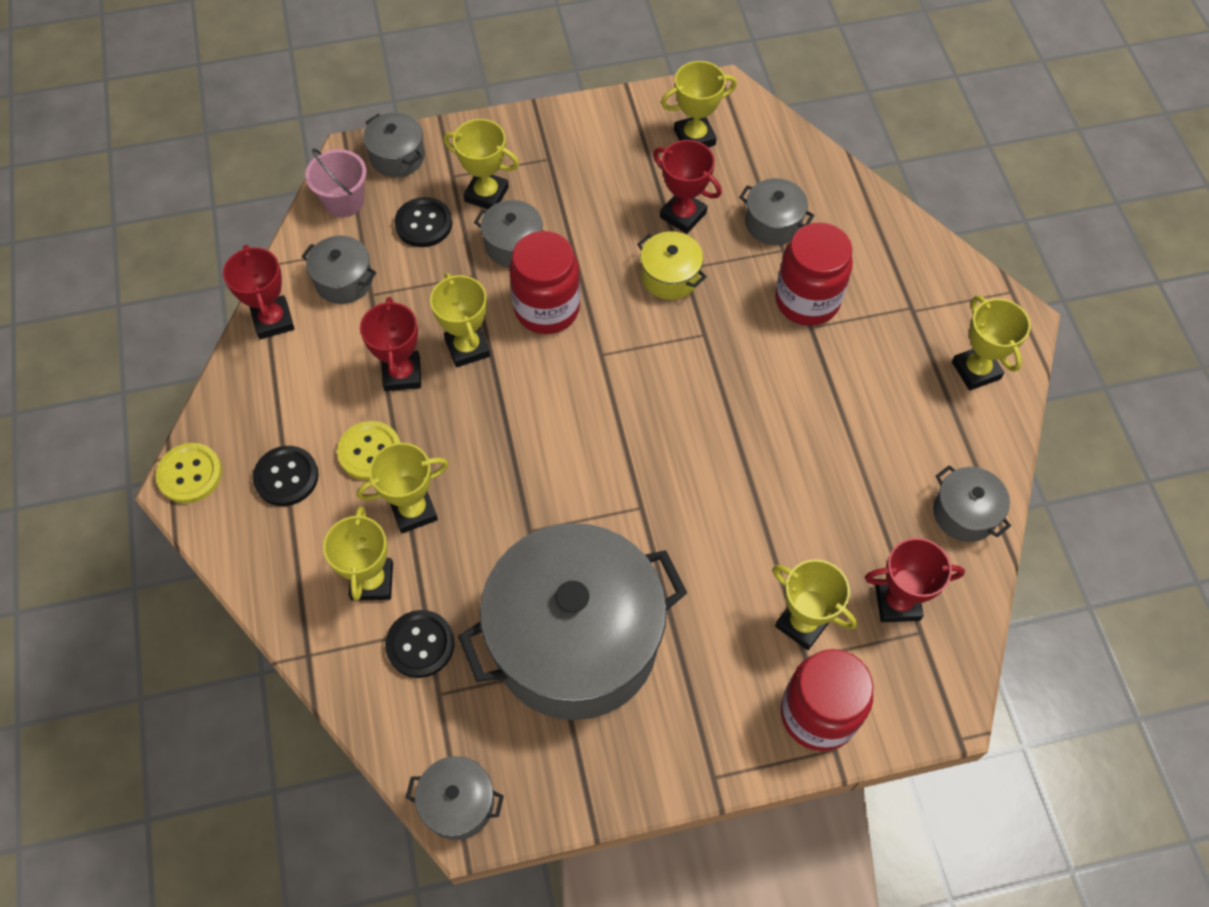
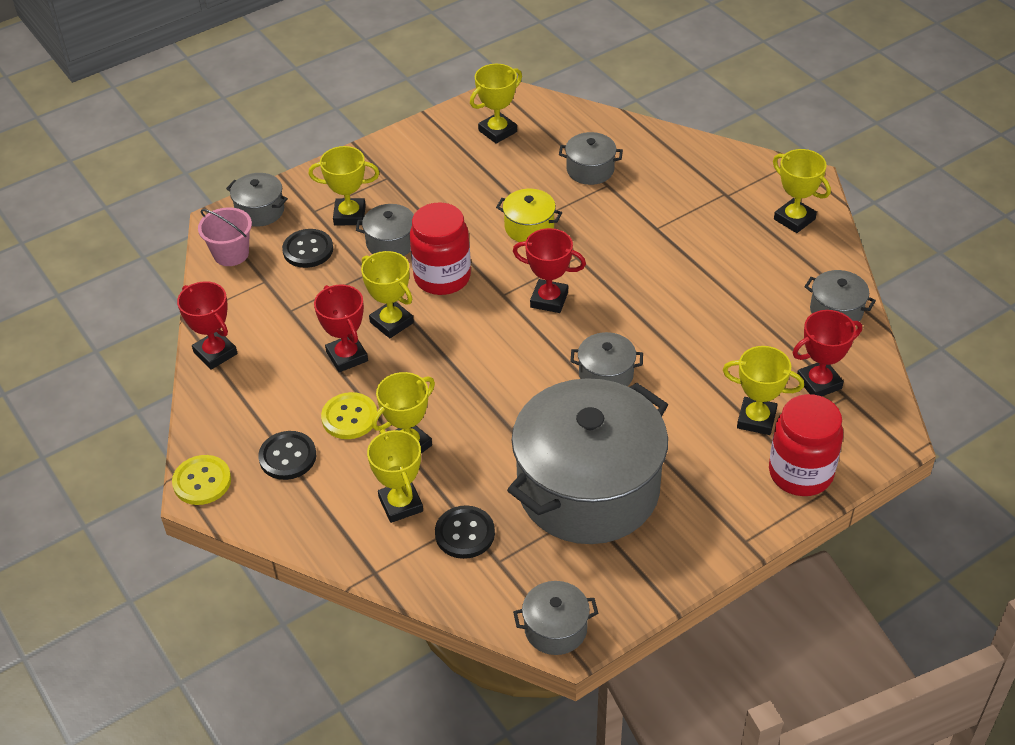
camera: 20 degrees left, 15 degrees down
grey pot [301,236,377,304] -> grey pot moved to [570,332,643,386]
red trophy [653,140,722,234] -> red trophy moved to [513,228,586,313]
red jar [775,222,853,326] -> none

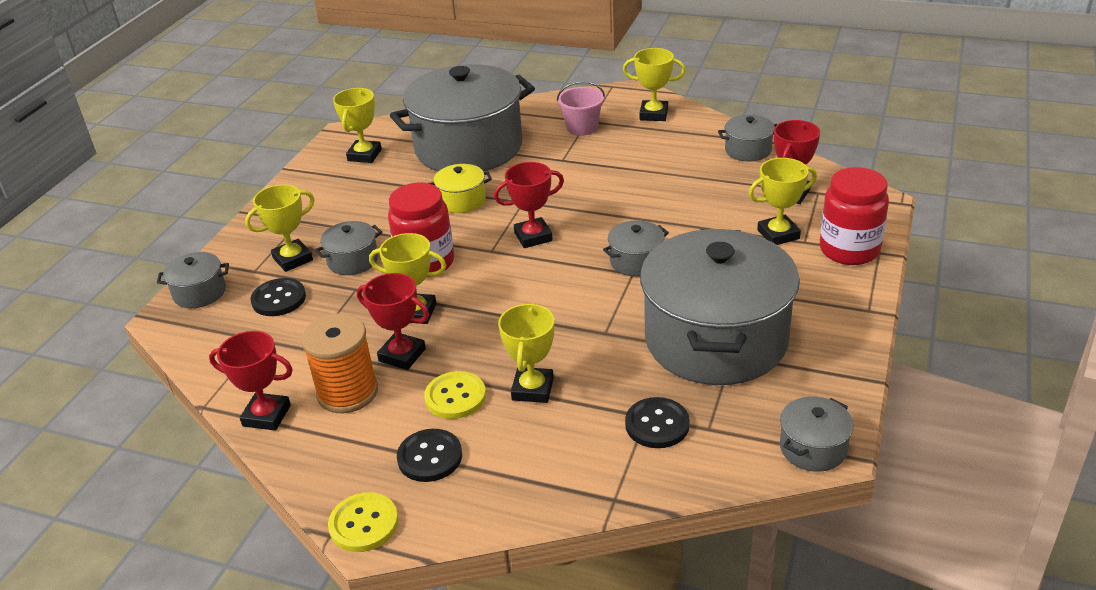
camera: 35 degrees left, 10 degrees down
pink bucket [198,207,252,266] -> pink bucket moved to [557,81,605,136]
yellow trophy [367,429,423,523] -> none
grey pot [559,132,623,185] -> grey pot [390,64,535,172], size x2.43
none -> orange spool [301,313,378,413]

